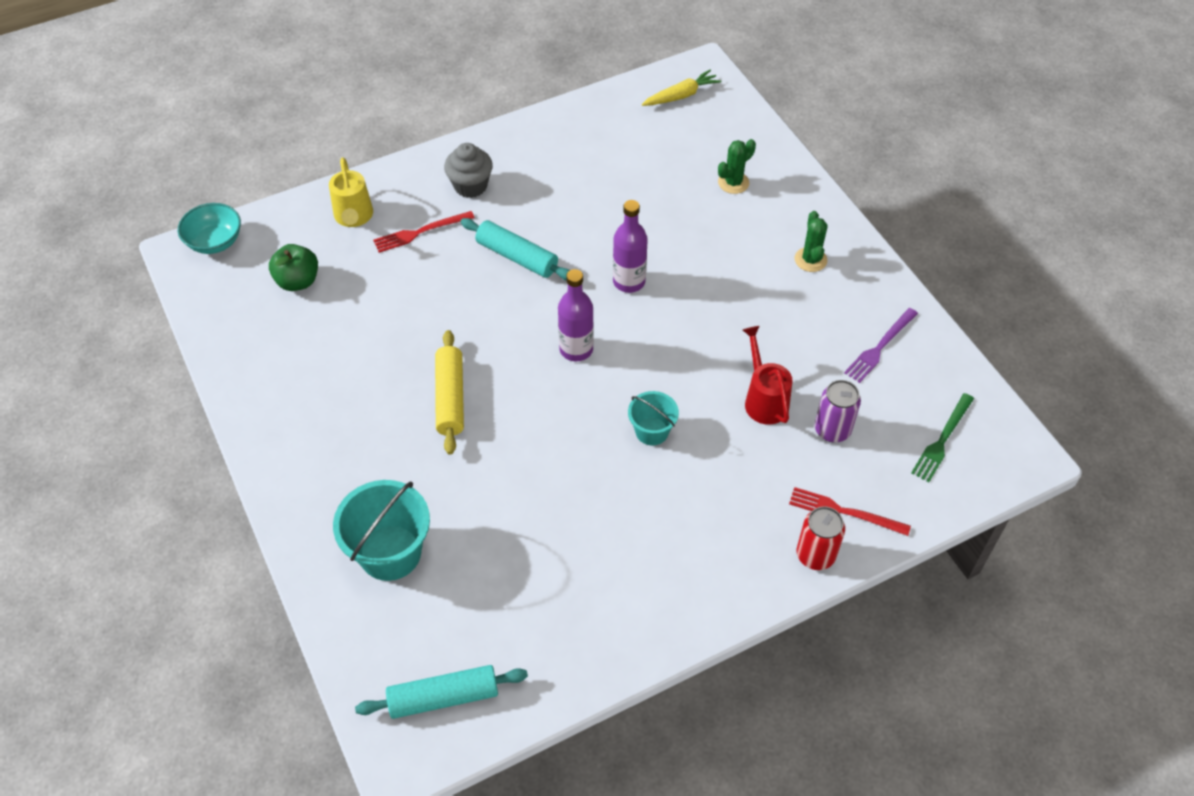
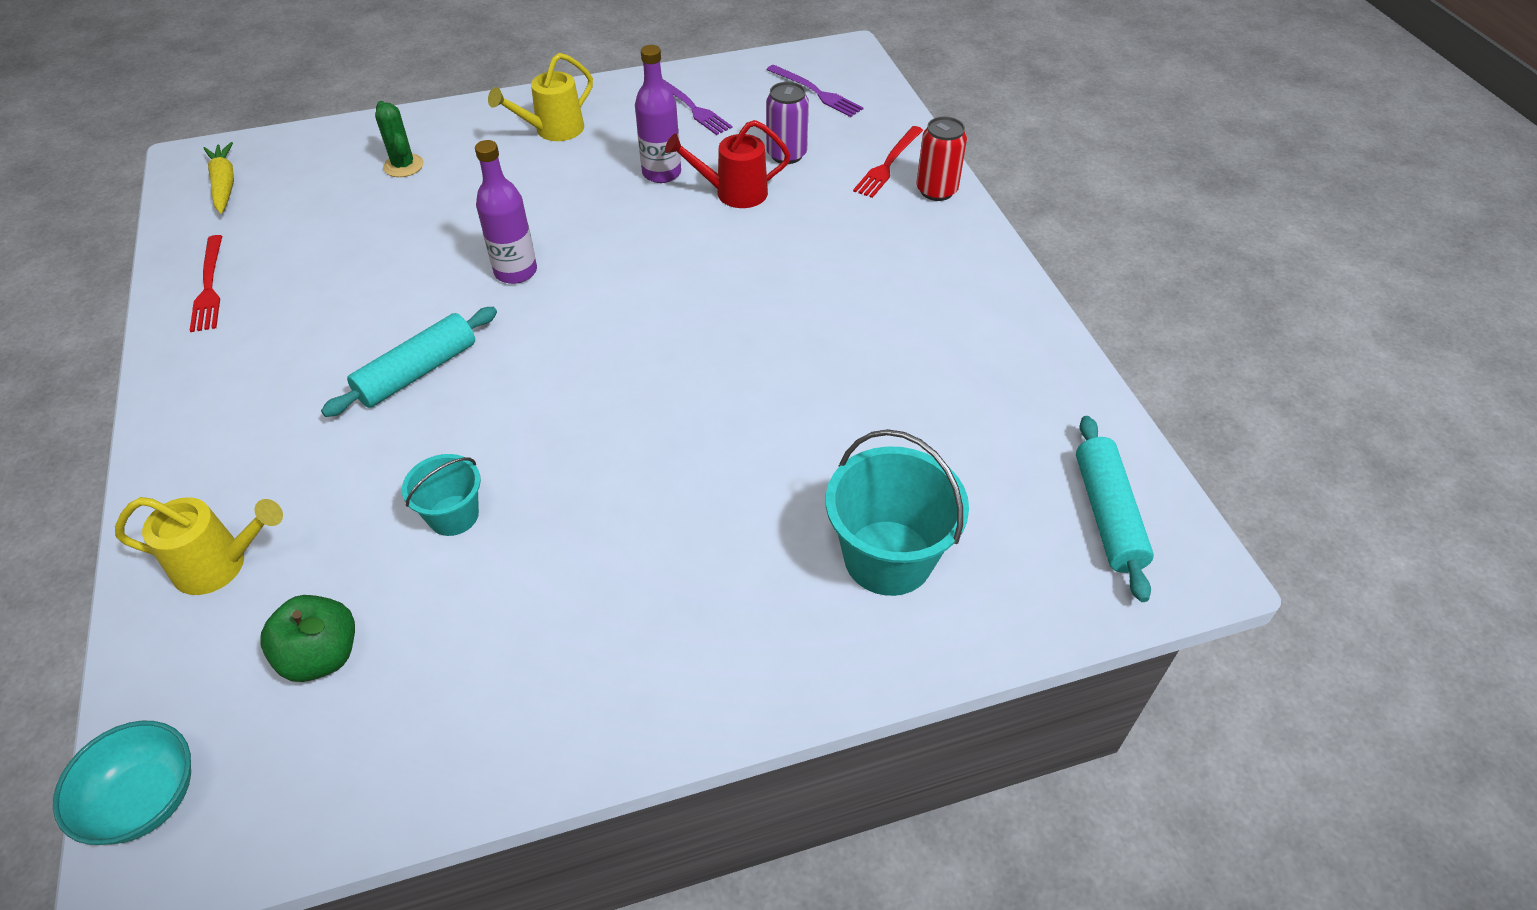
camera: 80 degrees left, 5 degrees down
red fork [373,211,475,253] -> red fork moved to [189,235,222,332]
yellow rolling pin [435,330,464,455] -> none
grey cupcake [444,143,493,198] -> none
purple bottle [558,269,594,361] -> purple bottle moved to [635,45,681,183]
turquoise bucket [628,391,679,445] -> turquoise bucket moved to [402,454,481,536]
green cactus [795,211,828,272] -> yellow watering can [488,53,593,141]
green fork [911,393,974,482] -> purple fork [767,65,864,117]

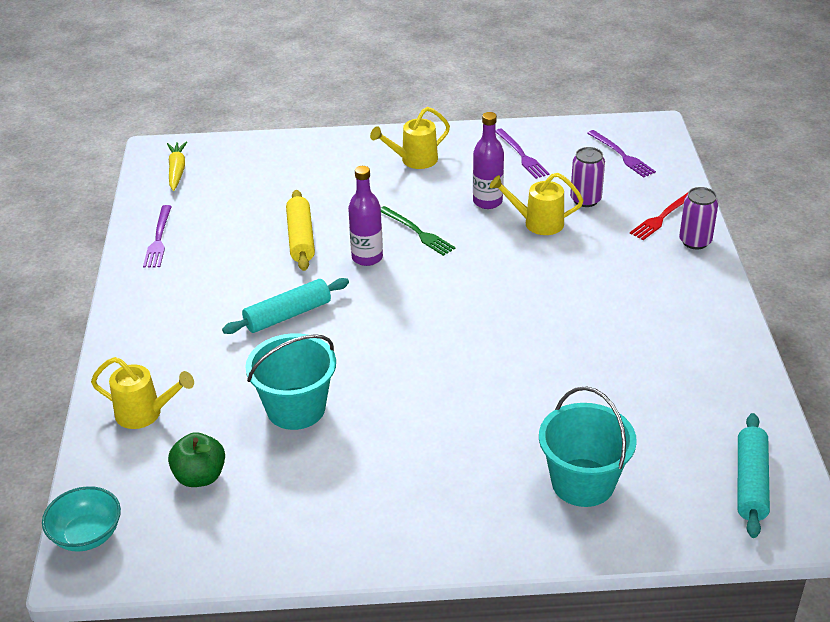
camera: 15 degrees right, 10 degrees down
red fork [189,235,222,332] -> purple fork [143,205,172,268]
green cactus [375,101,424,177] -> none
turquoise bucket [402,454,481,536] -> turquoise bucket [245,333,336,430], size x1.74
red watering can [665,120,791,208] -> yellow watering can [490,173,583,235]
red can [916,117,967,201] -> purple can [679,187,718,249]
none -> yellow rolling pin [286,190,315,271]
none -> green fork [381,206,455,256]

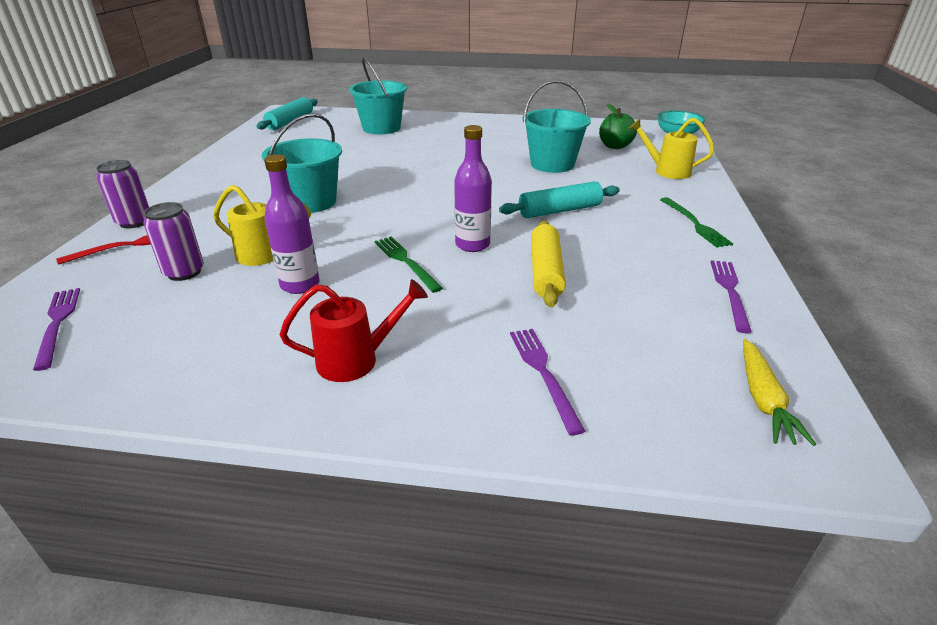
camera: 170 degrees left, 5 degrees down
yellow watering can [370,107,450,169] -> red watering can [280,279,428,382]
purple fork [495,129,549,179] -> purple fork moved to [510,329,585,435]
none -> turquoise bucket [262,113,342,213]
none -> green fork [660,197,733,248]

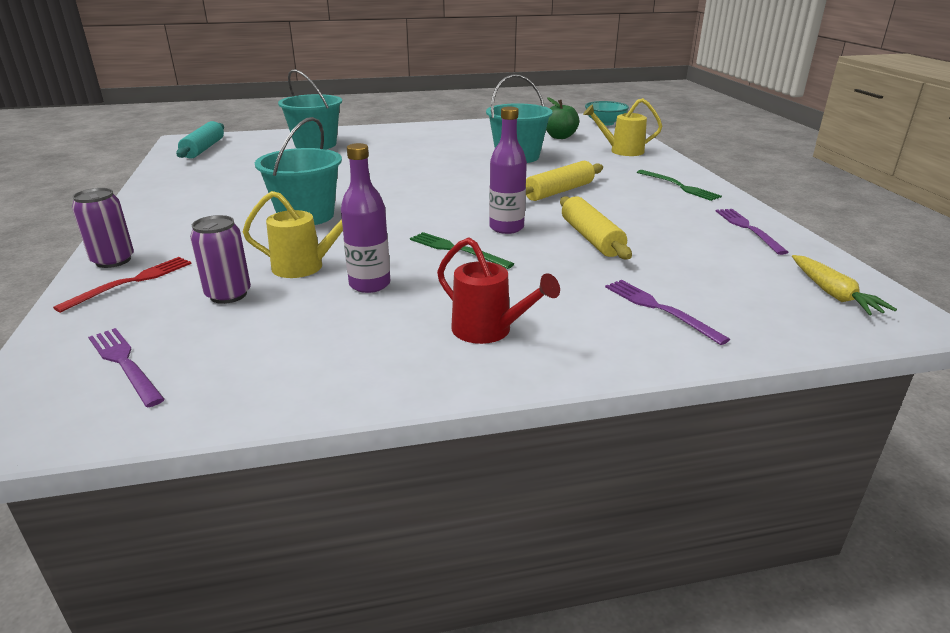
camera: 20 degrees left, 5 degrees down
red watering can [280,279,428,382] -> red watering can turned 75 degrees clockwise [437,237,560,344]
turquoise rolling pin [499,181,619,218] -> yellow rolling pin [526,161,603,201]

